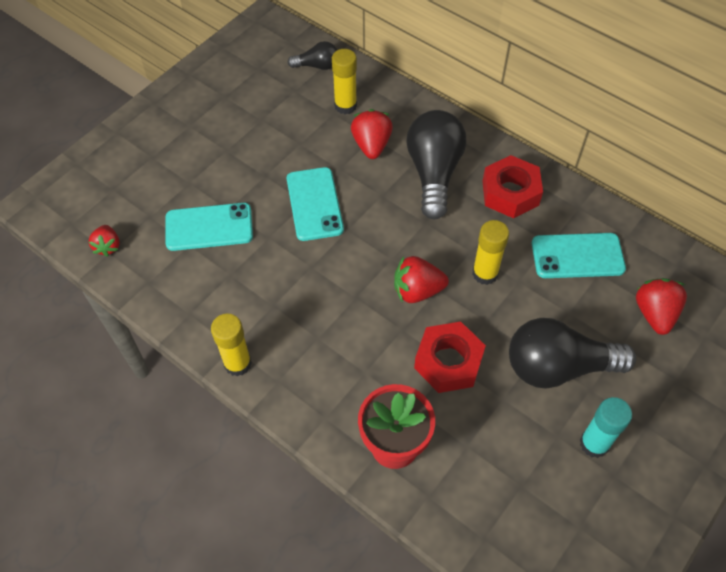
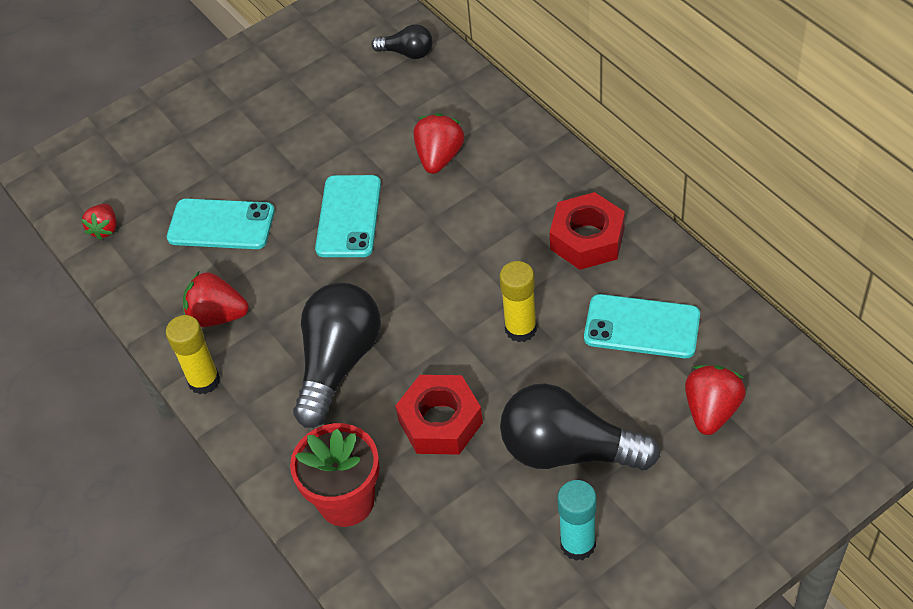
camera: 20 degrees right, 5 degrees down
yellow glue stick [332,49,357,114] -> none
red strawberry [394,256,449,303] -> red strawberry moved to [183,271,249,327]
black light bulb [406,110,466,219] -> black light bulb moved to [293,283,381,428]

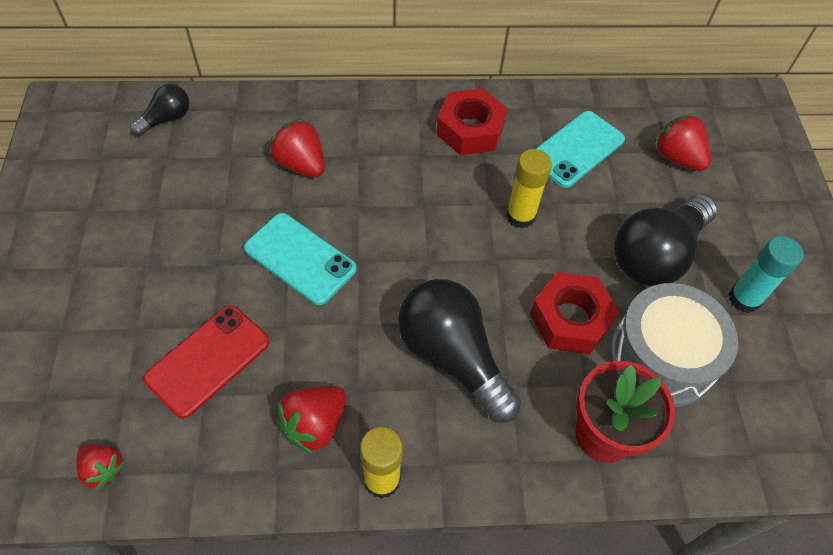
camera: 65 degrees left, 5 degrees up
turquoise phone [167,199,275,249] -> red phone [143,305,270,418]
none -> grey drum [609,283,738,407]

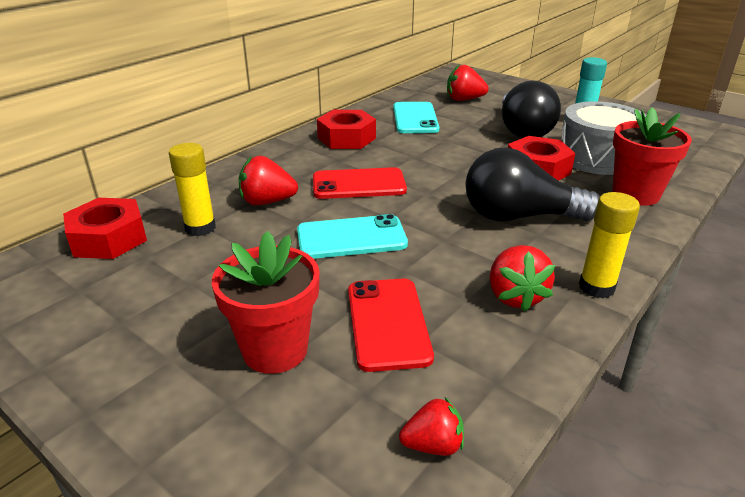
camera: 45 degrees left, 25 degrees down
black light bulb [130,84,189,136] -> red nut [63,198,147,259]
yellow glue stick [506,149,552,229] -> yellow glue stick moved to [169,143,216,237]
none -> red flower pot [212,231,320,374]
none -> red phone [313,167,407,199]

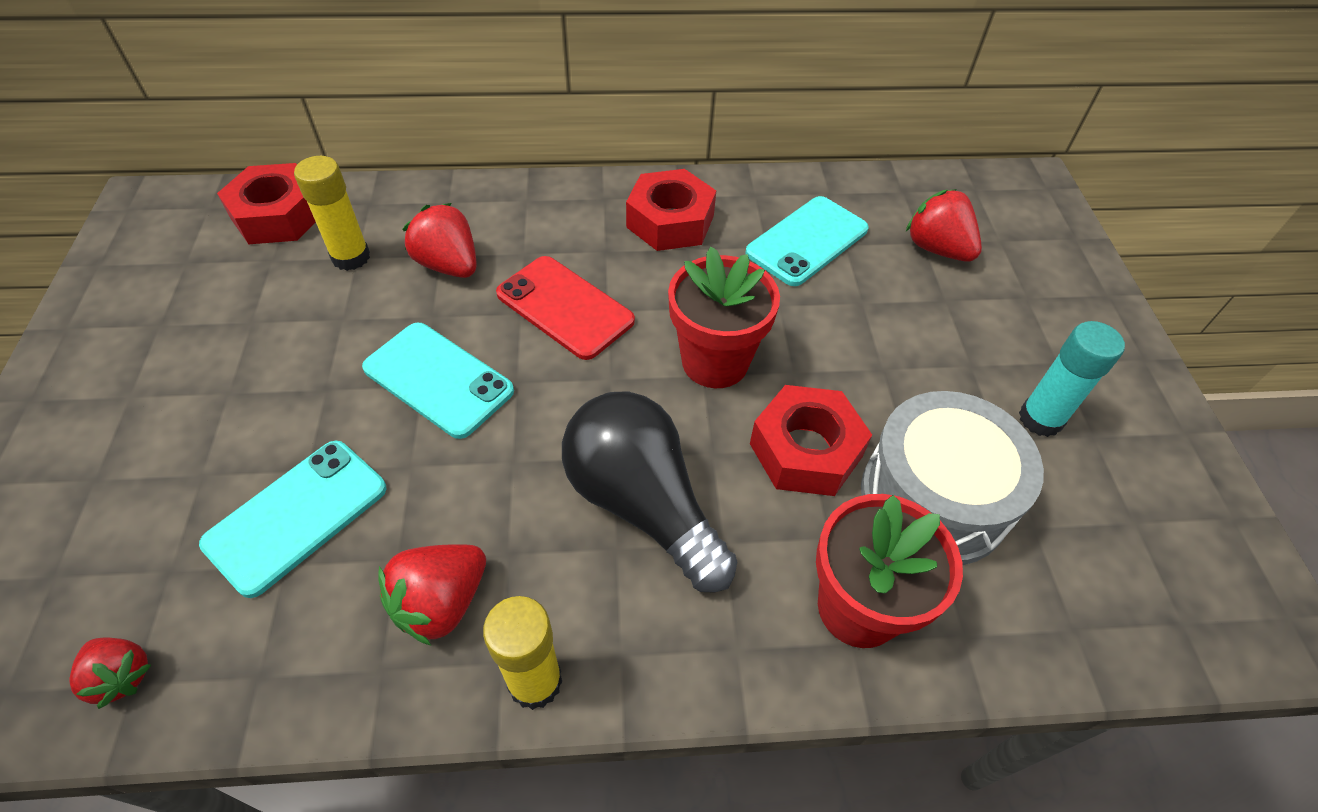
camera: 45 degrees right, 20 degrees up
red flower pot [212,231,320,374] -> red flower pot moved to [668,247,780,388]
red phone [348,279,434,372] -> turquoise phone [199,441,386,598]
black light bulb [502,80,561,138] -> none

